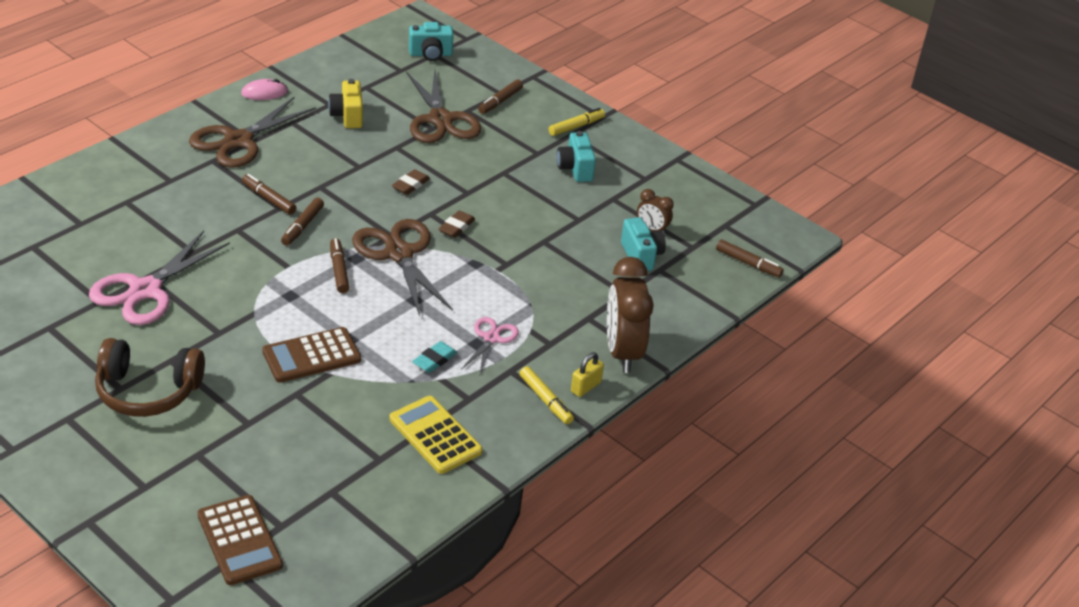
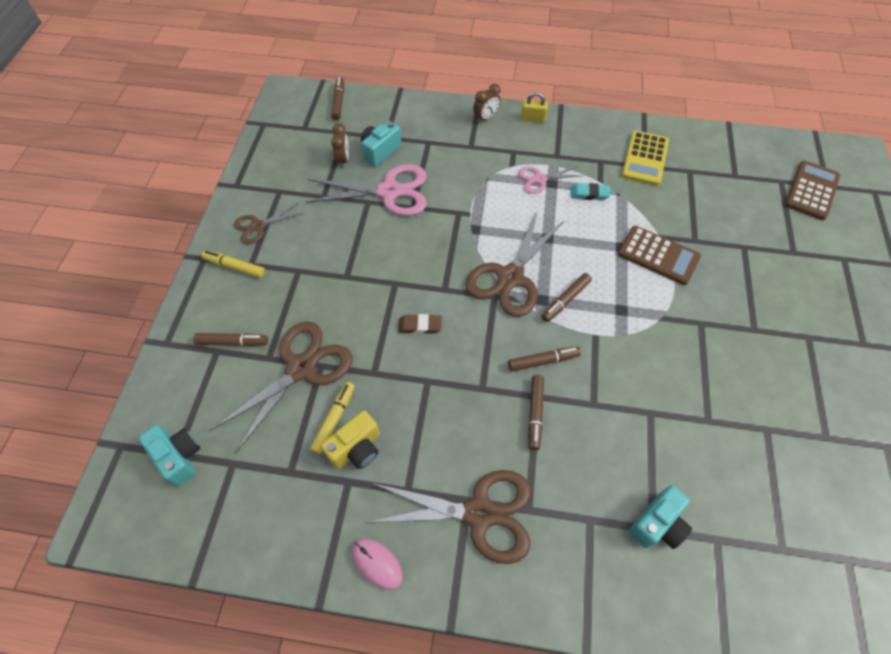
camera: 120 degrees left, 20 degrees up
pink scissors [89,231,230,325] -> pink scissors moved to [305,164,427,216]
brown headphones [95,338,205,417] -> none
brown eraser [438,211,475,238] -> none
yellow marker [519,366,574,424] -> yellow marker moved to [310,382,355,455]
turquoise camera [557,131,596,182] -> turquoise camera moved to [628,485,692,549]
brown clock [607,257,654,373] -> brown clock [473,84,501,123], size x0.49
none -> brown scissors [234,203,304,244]

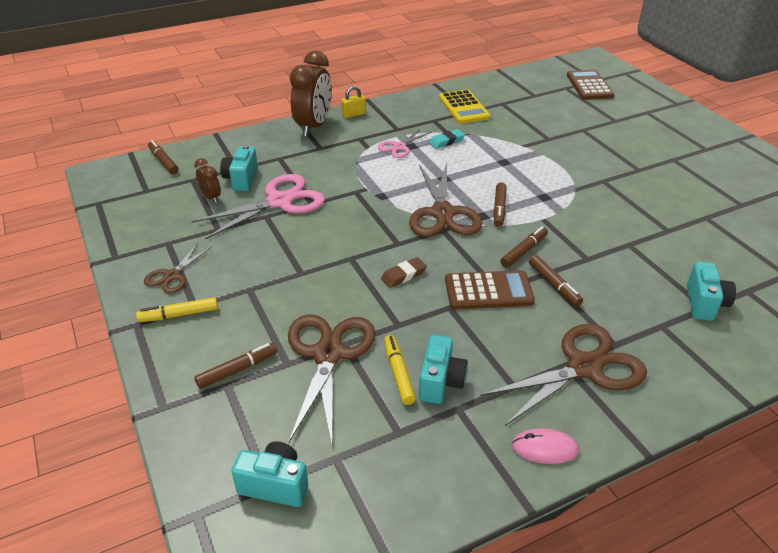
camera: 35 degrees left, 20 degrees down
yellow camera [321,411,380,469] -> turquoise camera [419,335,468,404]
brown clock [473,84,501,123] -> brown clock [290,51,332,137], size x2.06
brown calculator [618,226,701,285] -> brown calculator moved to [445,270,535,310]

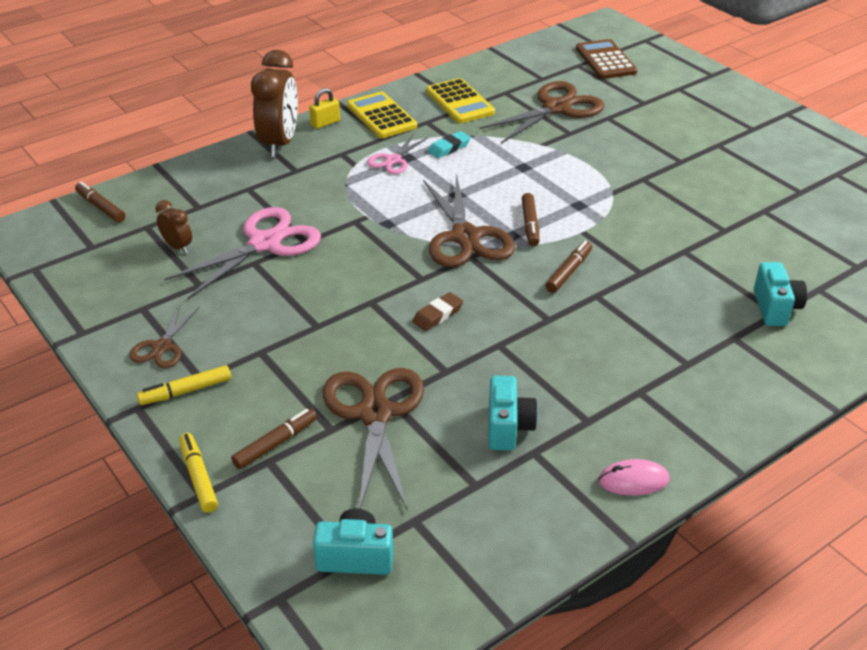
camera: 10 degrees left, 0 degrees up
turquoise camera [220,145,258,191] -> none
yellow marker [384,335,416,405] -> yellow marker moved to [179,433,218,513]
brown calculator [445,270,535,310] -> none
brown scissors [480,324,647,426] -> brown scissors moved to [479,81,605,144]
brown marker [529,255,583,306] -> none
none -> yellow calculator [347,92,417,138]

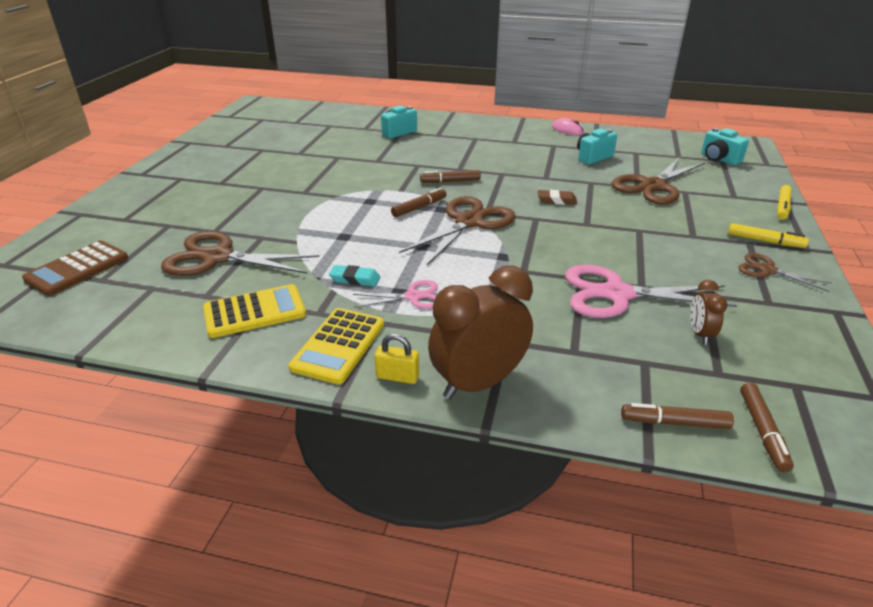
camera: 130 degrees left, 5 degrees down
brown scissors [129,305,200,368] -> brown scissors turned 120 degrees counterclockwise [738,253,832,292]
brown marker [231,408,317,469] -> brown marker moved to [621,403,734,429]
yellow calculator [426,78,495,123] -> yellow calculator turned 45 degrees clockwise [203,284,306,338]

